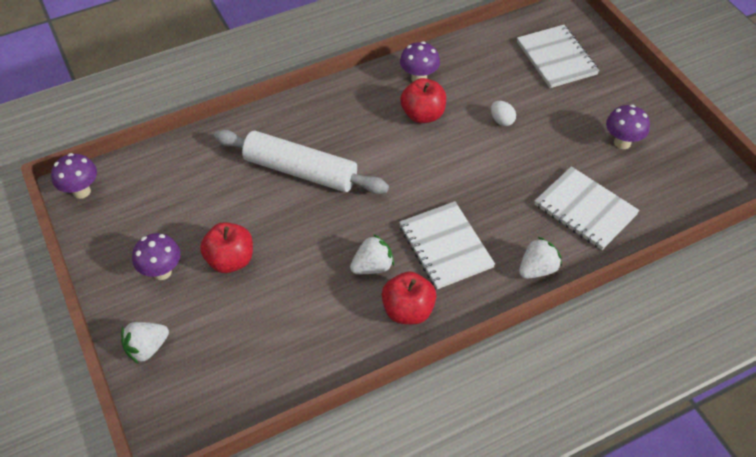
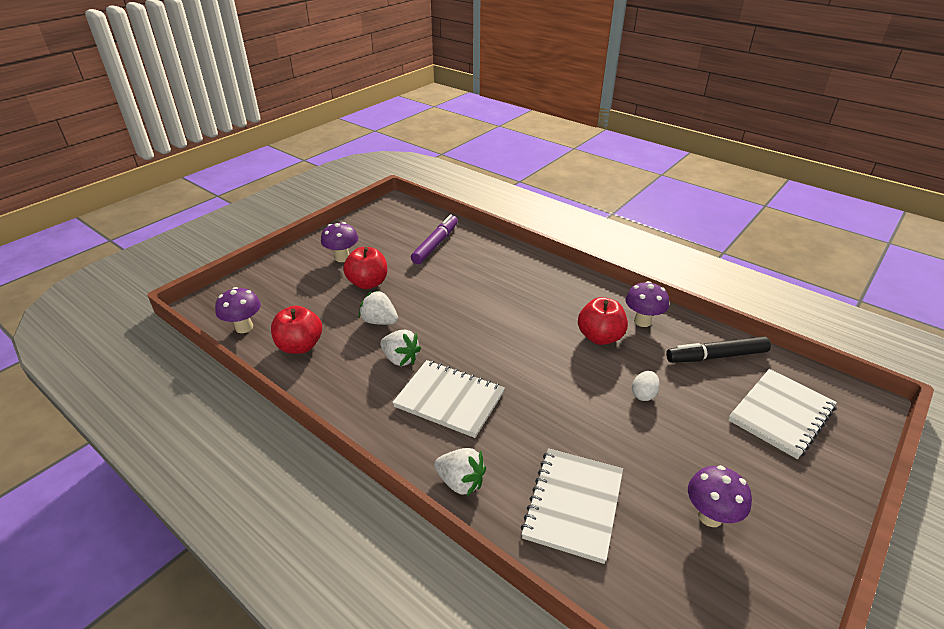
camera: 65 degrees right, 15 degrees down
purple mushroom [51,153,97,199] -> purple mushroom moved to [215,287,261,333]
white strawberry [121,322,169,364] -> white strawberry moved to [359,290,398,325]
white rolling pin [214,130,389,194] -> none
red apple [382,271,436,324] -> red apple moved to [271,306,322,354]
white notebook [399,201,495,289] -> white notebook turned 75 degrees clockwise [392,360,505,438]
none -> purple marker [411,215,458,264]
none -> black marker [666,336,771,363]

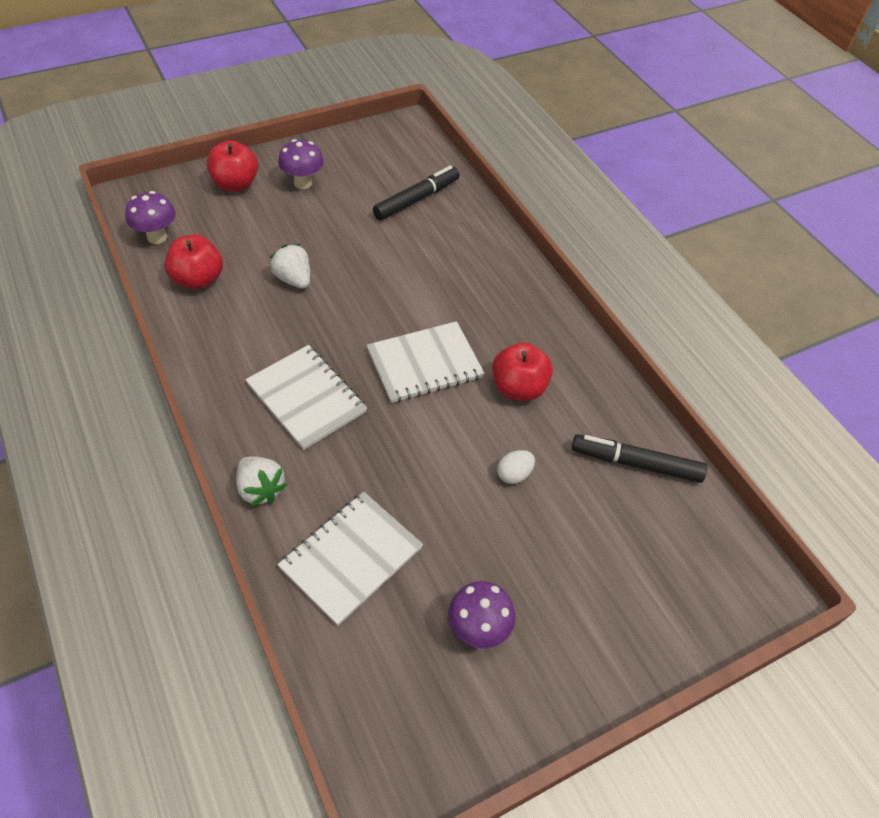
camera: 20 degrees right, 15 degrees up
red apple [343,247,387,289] -> red apple moved to [207,140,258,191]
white strawberry [380,330,421,366] -> none
purple marker [411,215,458,264] -> black marker [373,166,460,220]
purple mushroom [625,281,669,327] -> none
white notebook [728,369,837,459] -> white notebook moved to [367,321,485,403]

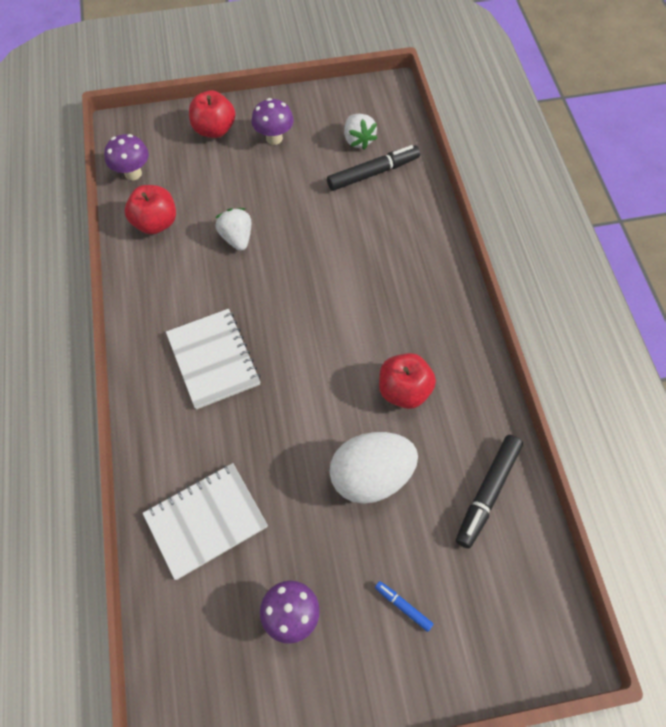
camera: 20 degrees right, 10 degrees up
white strawberry [236,456,287,507] -> white strawberry moved to [344,114,377,150]
white notebook [367,321,485,403] -> none
white egg [497,450,535,484] -> white egg [329,432,418,504], size x2.33
black marker [572,434,707,483] -> black marker turned 90 degrees counterclockwise [456,435,523,549]
none -> blue marker [375,581,433,632]

